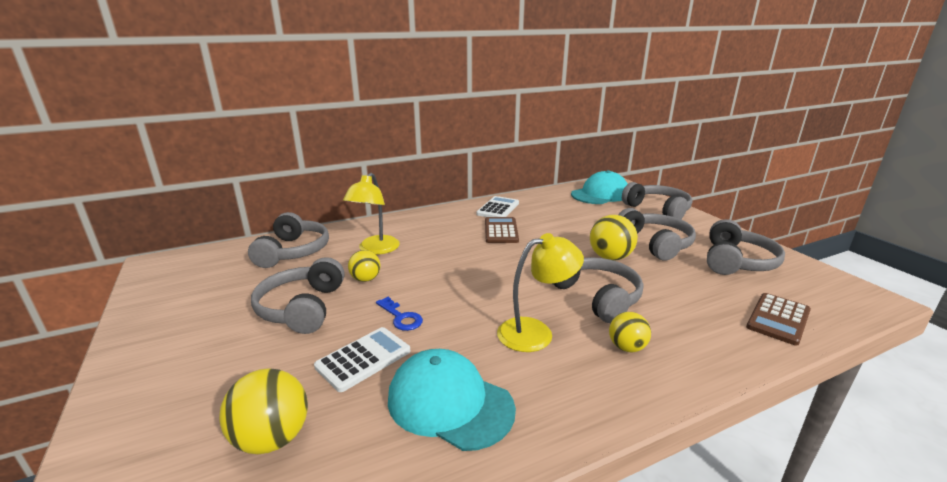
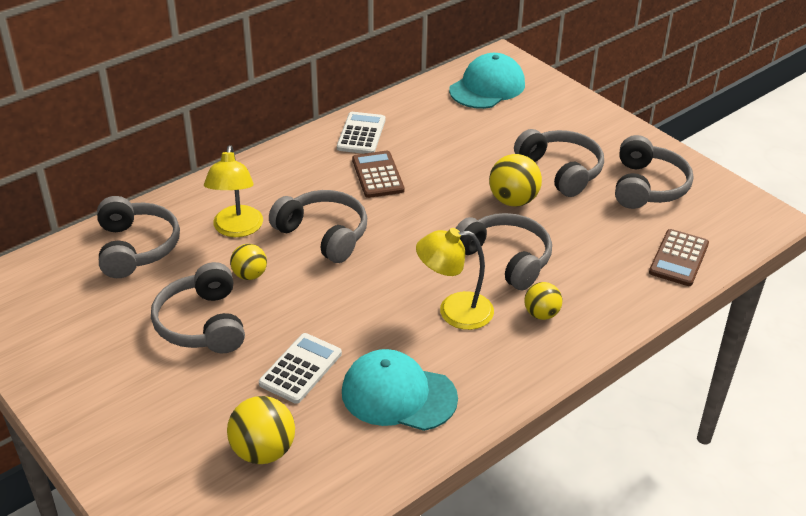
camera: 15 degrees left, 15 degrees up
blue key [376,297,423,331] -> none
yellow lamp [497,233,584,352] -> yellow lamp turned 150 degrees counterclockwise [416,228,494,330]
grey headphones [622,182,692,219] -> grey headphones moved to [269,190,367,263]

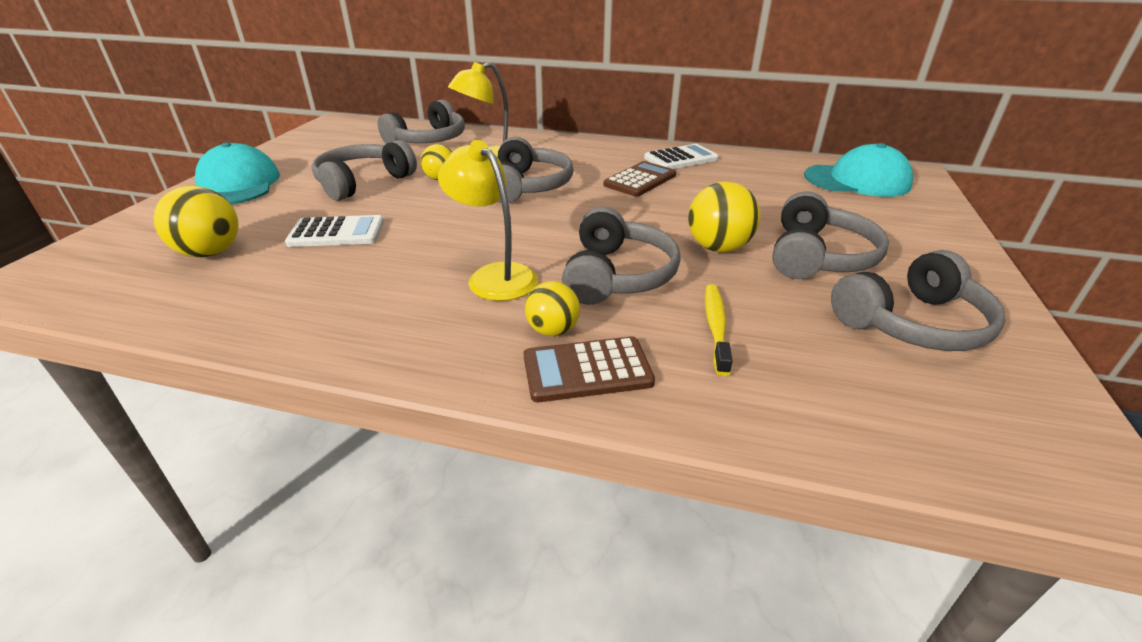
camera: 55 degrees right, 5 degrees down
turquoise cap [342,349,458,431] -> turquoise cap moved to [195,142,280,204]
brown calculator [649,229,709,286] -> brown calculator moved to [524,336,655,402]
none -> yellow toothbrush [705,284,733,376]

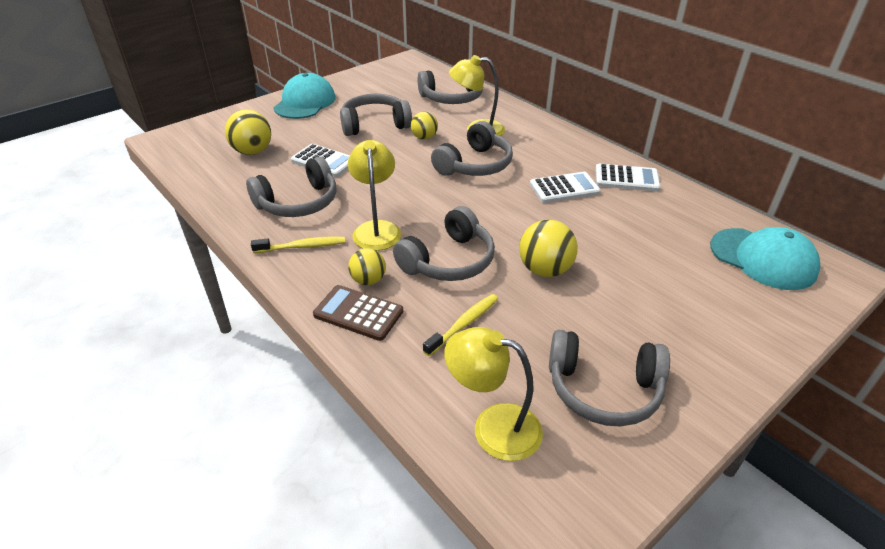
camera: 35 degrees right, 5 degrees up
brown calculator [603,161,676,197] -> white calculator [530,172,601,203]
grey headphones [772,191,889,279] -> grey headphones moved to [246,157,336,217]
none -> yellow toothbrush [251,237,345,253]
none -> yellow lamp [444,327,543,461]

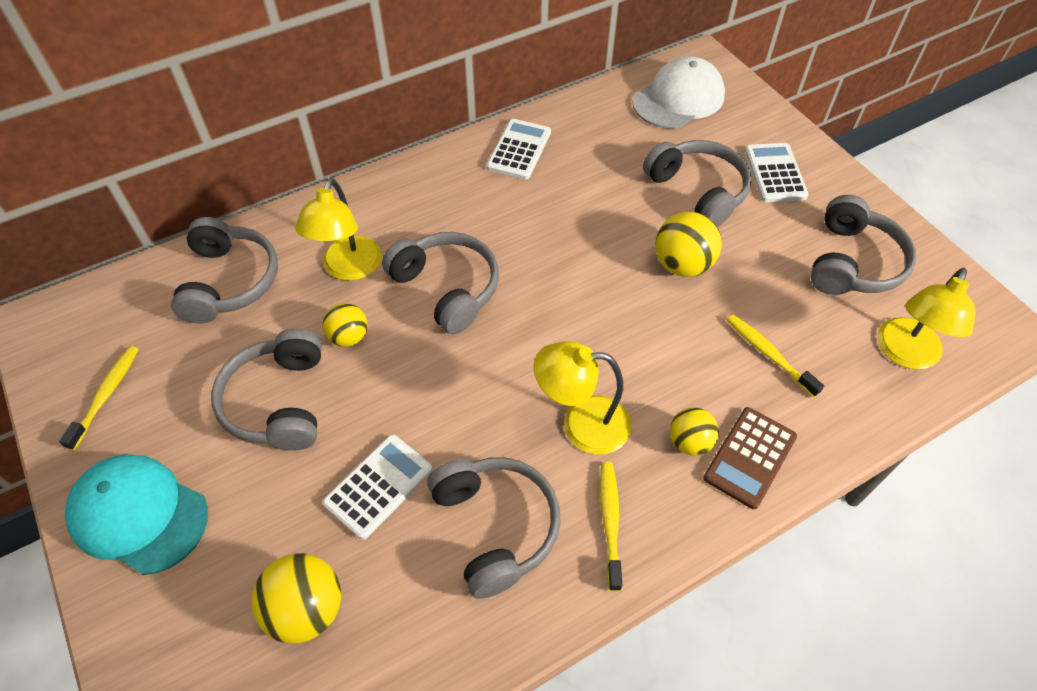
camera: 80 degrees left, 15 degrees up
grey headphones [393,206,495,281] -> grey headphones moved to [643,140,752,227]
white calculator [530,172,601,203] -> white calculator moved to [745,143,809,202]
turquoise cap [710,227,821,290] -> white cap [632,56,725,129]
none -> yellow toothbrush [59,346,139,450]

